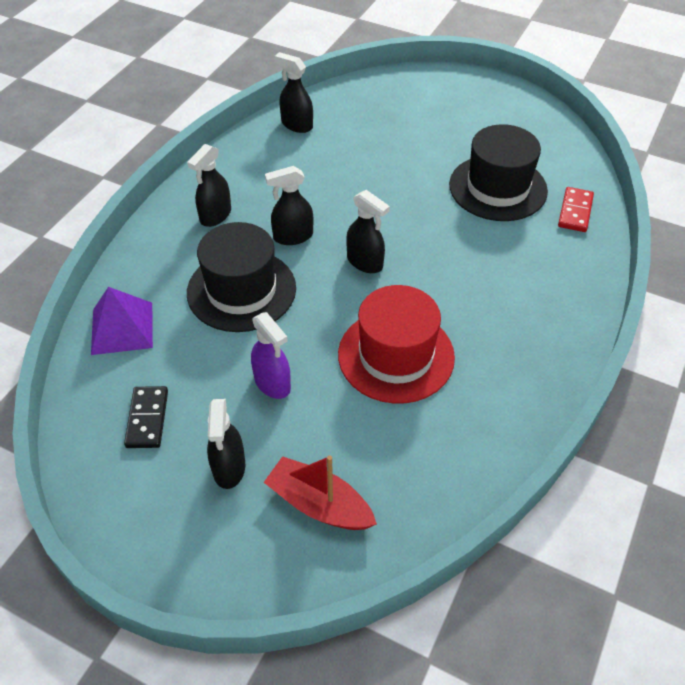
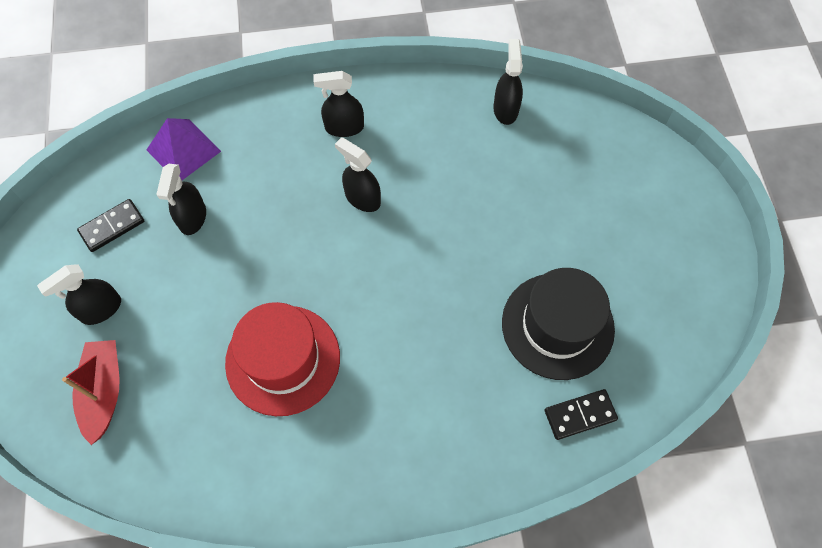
camera: 55 degrees right, 15 degrees up
black hat [187,222,296,332] -> none
purple spray bottle [251,312,291,399] -> none
black spray bottle [346,190,390,273] -> black spray bottle moved to [156,164,206,235]
red domino [558,187,594,232] -> black domino [545,389,618,440]

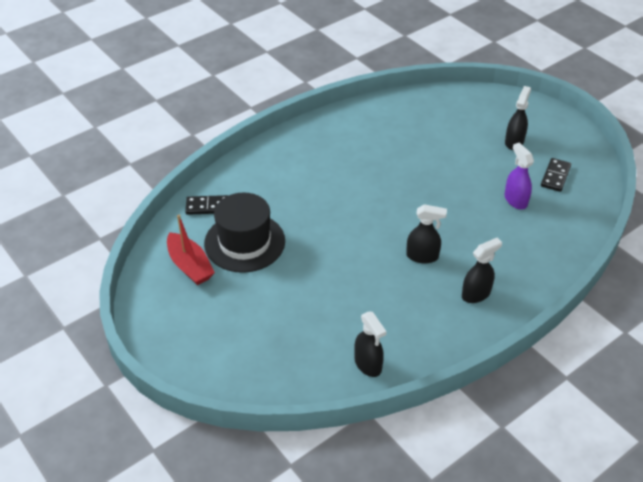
camera: 150 degrees right, 20 degrees down
red boat [62,340,119,445] -> red boat moved to [167,215,215,285]
purple pyramid [147,118,221,180] -> none
black spray bottle [156,164,206,235] -> purple spray bottle [505,143,534,209]
red hat [225,302,340,416] -> none
black domino [545,389,618,440] -> black domino turned 45 degrees clockwise [185,195,229,215]

